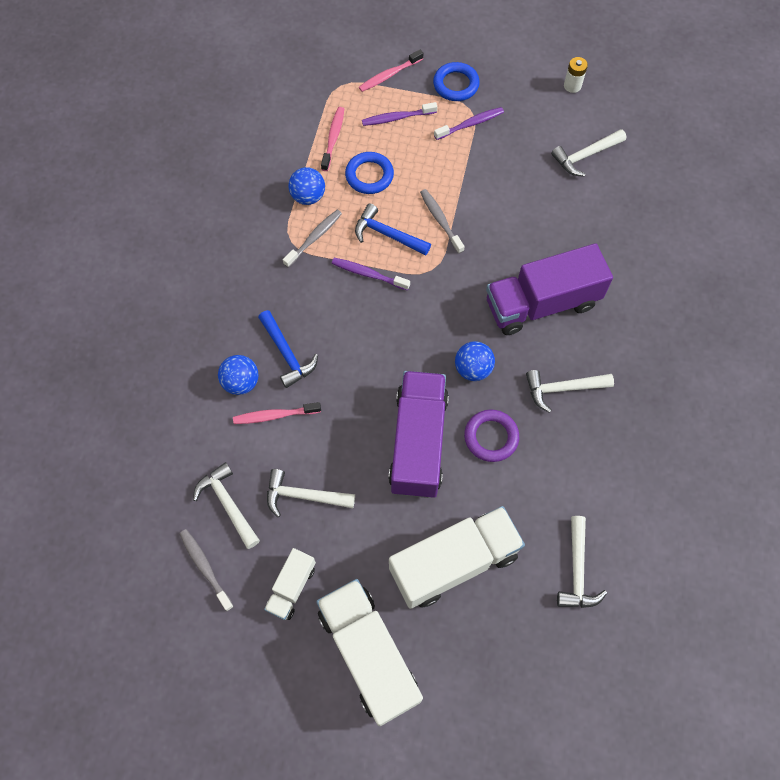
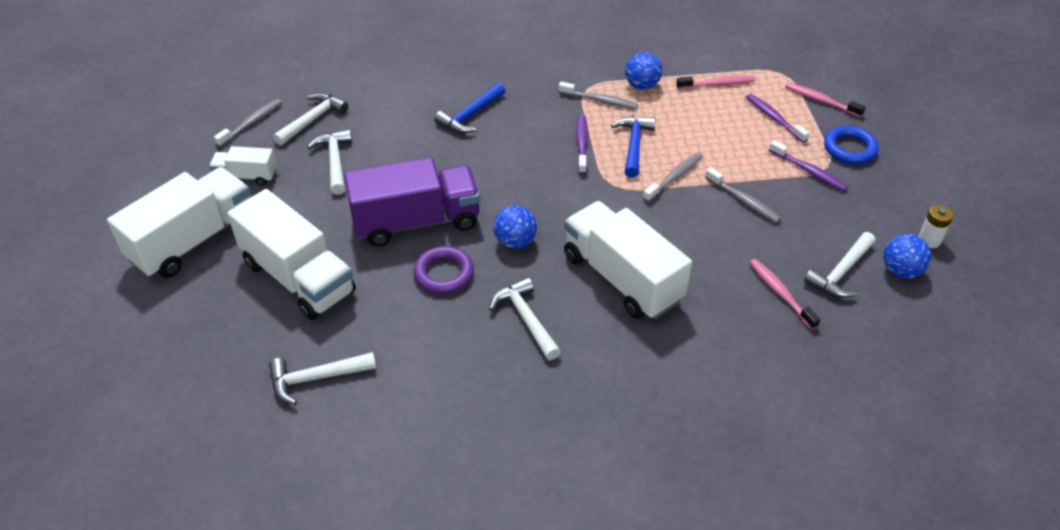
camera: 70 degrees right, 20 degrees down
blue ball [218,355,259,395] -> blue ball moved to [883,234,931,279]
pink toothbrush [233,402,321,424] -> pink toothbrush moved to [749,259,820,330]
blue ring [345,152,394,194] -> none
purple truck [486,243,613,335] -> white truck [564,201,692,319]
white hammer [551,129,626,177] -> white hammer turned 90 degrees counterclockwise [804,232,876,298]
none -> grey toothbrush [705,167,781,223]

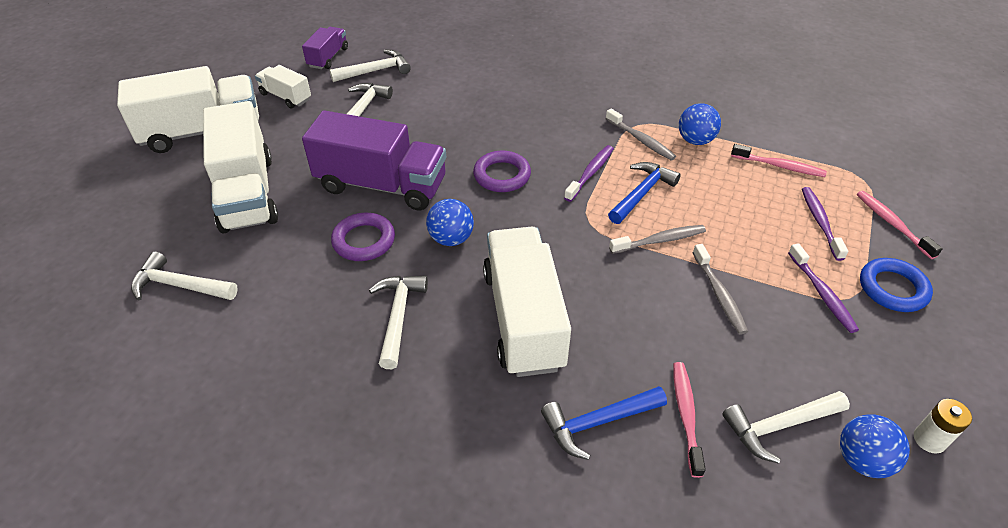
camera: 30 degrees right, 0 degrees up
grey toothbrush [214,99,282,147] -> purple truck [302,27,348,69]
blue hammer [434,83,505,133] -> blue hammer moved to [541,386,667,460]
none -> purple ring [473,150,531,192]

